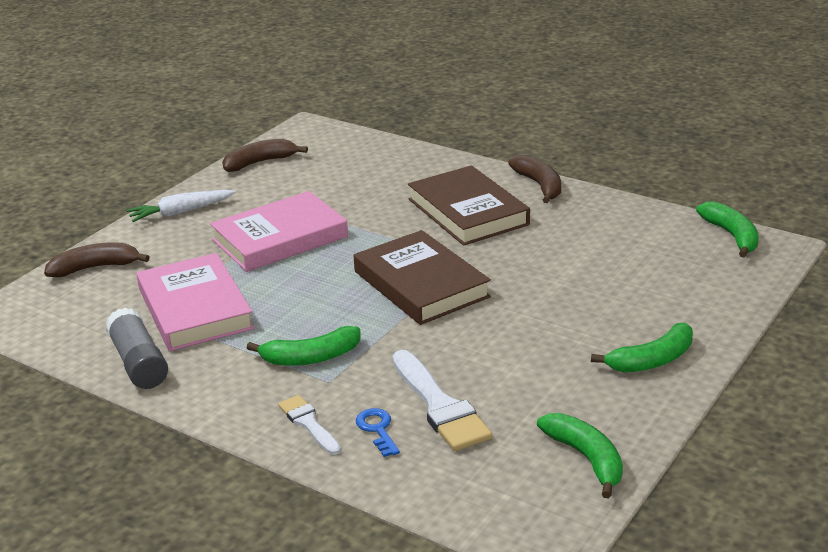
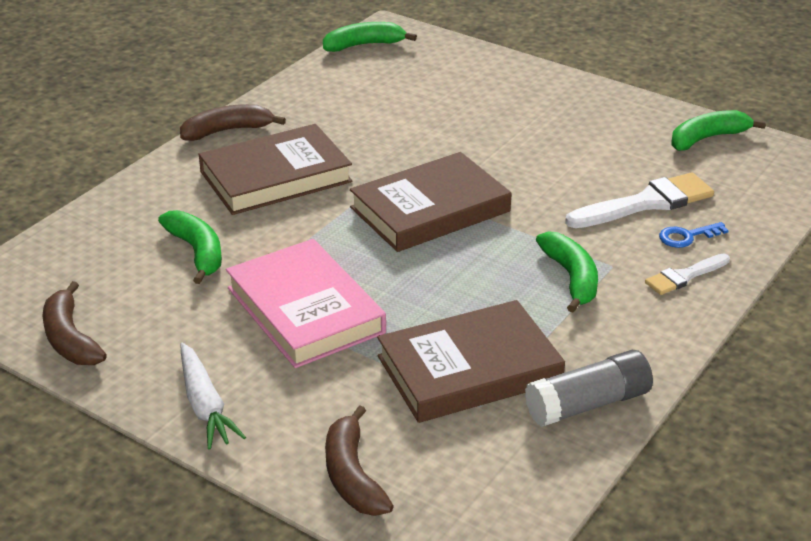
camera: 90 degrees left, 5 degrees up
pink book [136,253,254,351] -> brown book [377,300,565,423]
green banana [591,323,693,373] -> green banana moved to [158,210,222,284]

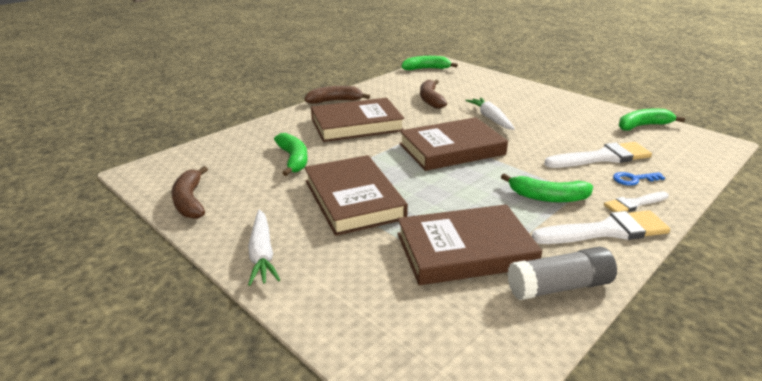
camera: 10 degrees right, 5 degrees down
pink book [226,239,386,368] -> brown book [304,155,408,236]
brown banana [325,405,394,516] -> brown banana moved to [420,80,447,108]
green banana [536,231,598,313] -> green banana turned 105 degrees clockwise [501,173,593,202]
none -> white carrot [465,97,515,130]
none -> white brush [532,210,670,244]

